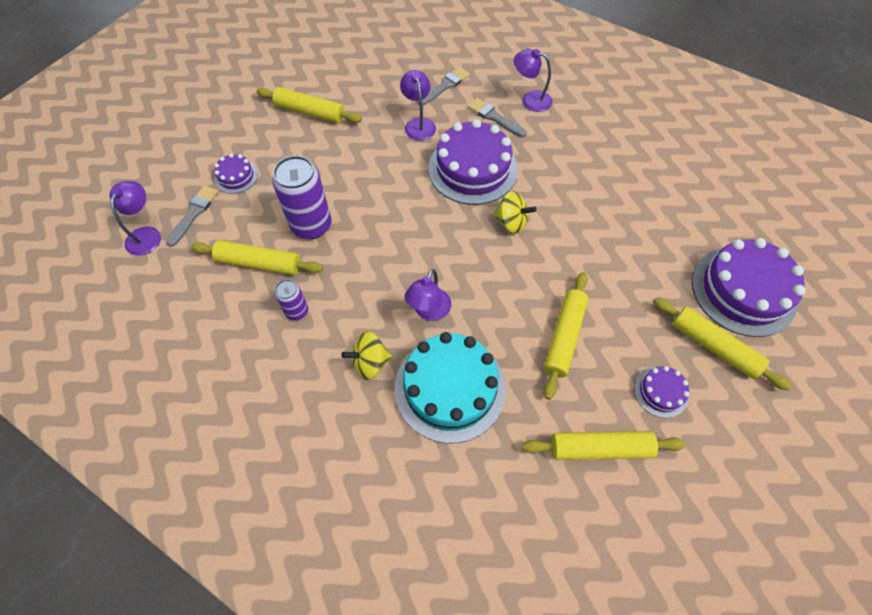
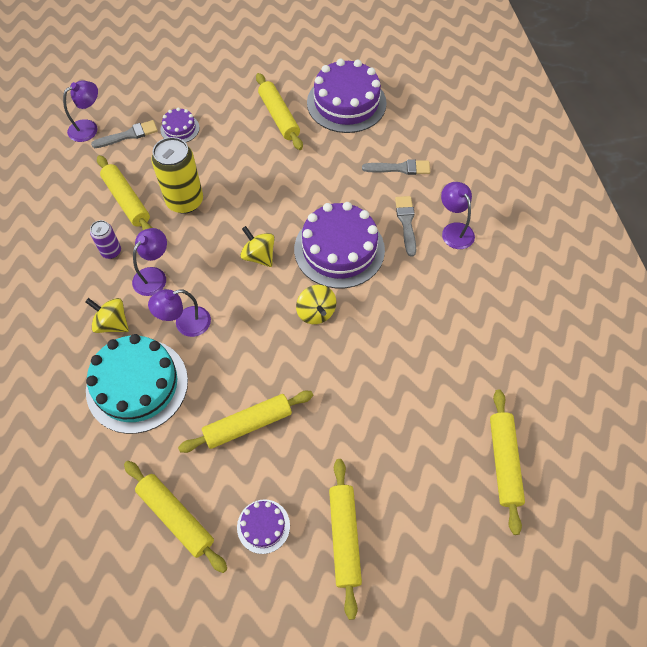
camera: 45 degrees right, 0 degrees up
purple can [272,156,331,239] -> yellow can [151,137,203,214]
purple lamp [400,70,436,141] -> purple lamp moved to [132,228,167,296]
purple cake [692,238,805,337] -> purple cake moved to [307,59,387,133]
none -> yellow spinning top [240,226,275,267]
none -> yellow rolling pin [490,390,525,535]

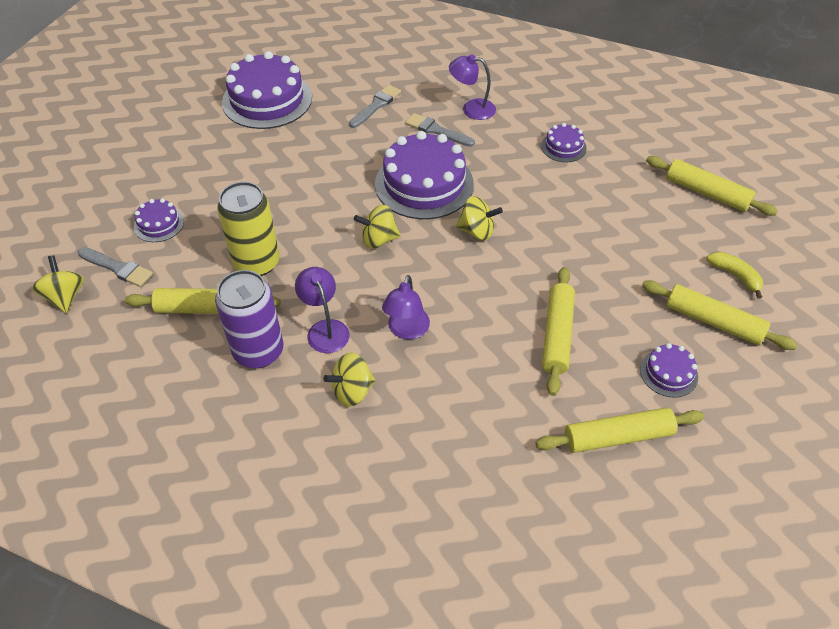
camera: 55 degrees left, 10 degrees down
purple lamp [63,81,98,142] -> yellow spinning top [32,255,84,313]
turquoise cake [86,334,188,434] -> none
purple can [90,220,121,259] -> purple can [215,270,283,368], size x1.89
grey brush [91,120,158,148] -> grey brush turned 105 degrees clockwise [78,247,153,287]
yellow rolling pin [256,73,303,150] -> none
none -> purple cake [541,123,587,162]
none -> yellow banana [706,251,763,299]

